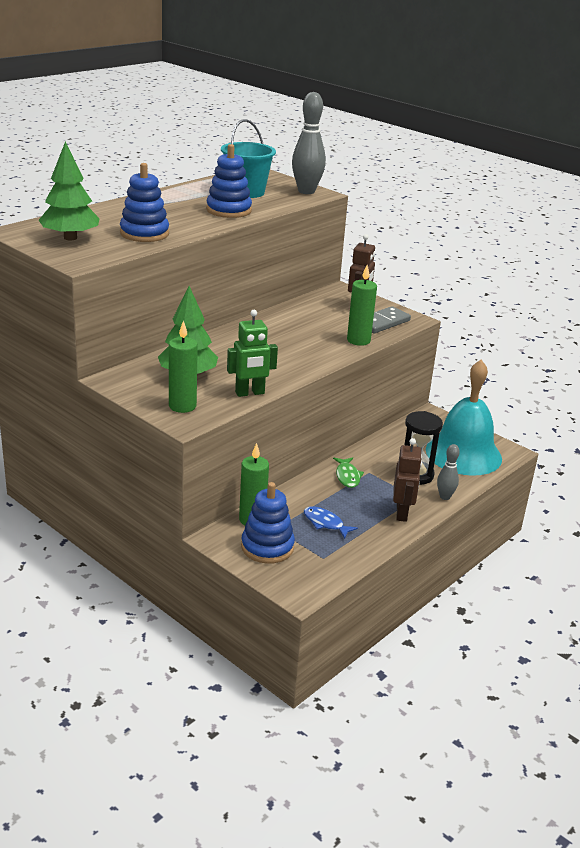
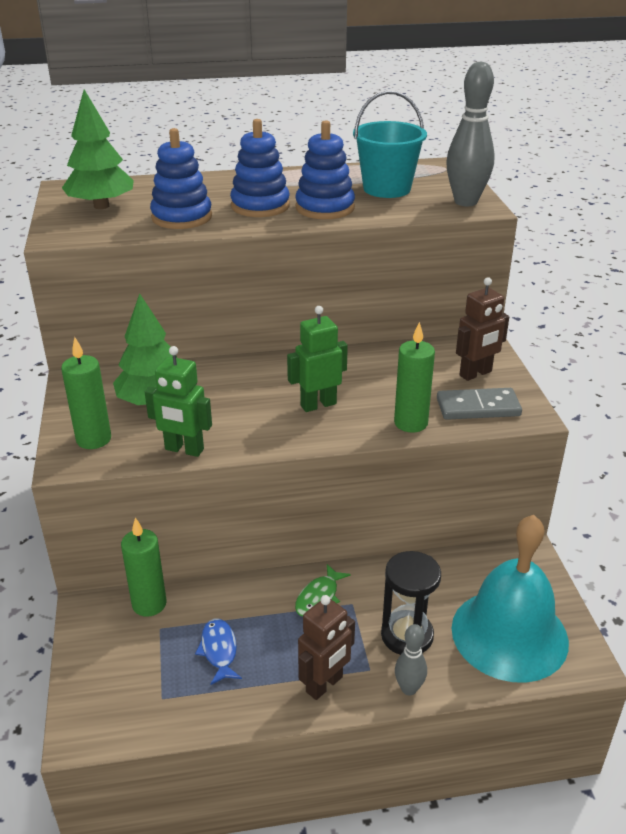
camera: 40 degrees right, 5 degrees up
blue stacking toy [241,482,295,564] -> blue stacking toy moved to [230,119,290,217]
none -> green robot [287,306,348,412]

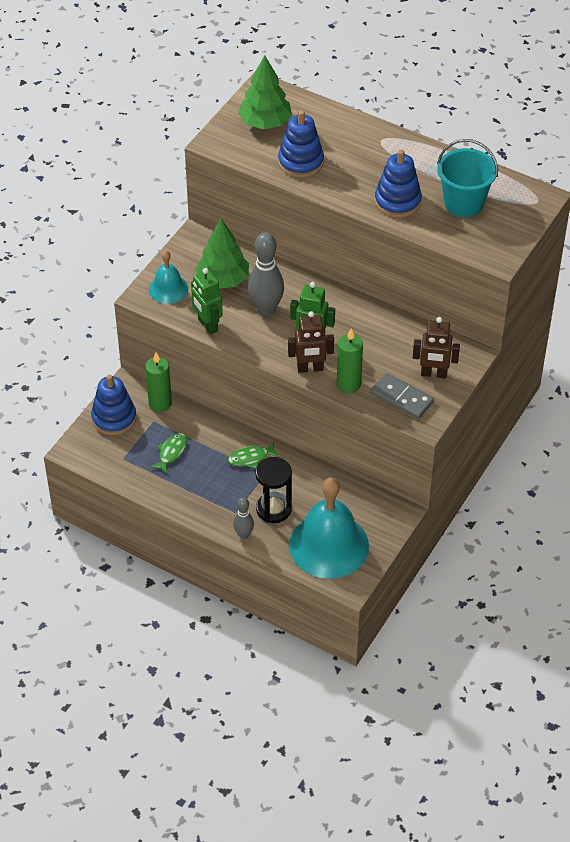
camera: 40 degrees right, 15 degrees up
green candle [61,337,111,449] -> turquoise bell [149,250,188,304]
blue fish [195,618,242,685] -> green fish [150,433,187,474]
blue stacking toy [230,119,290,217] -> blue stacking toy moved to [91,374,136,435]
brown robot [298,595,355,700] -> brown robot moved to [288,311,334,373]
grey bowling pin [446,61,495,206] -> grey bowling pin moved to [248,232,284,316]

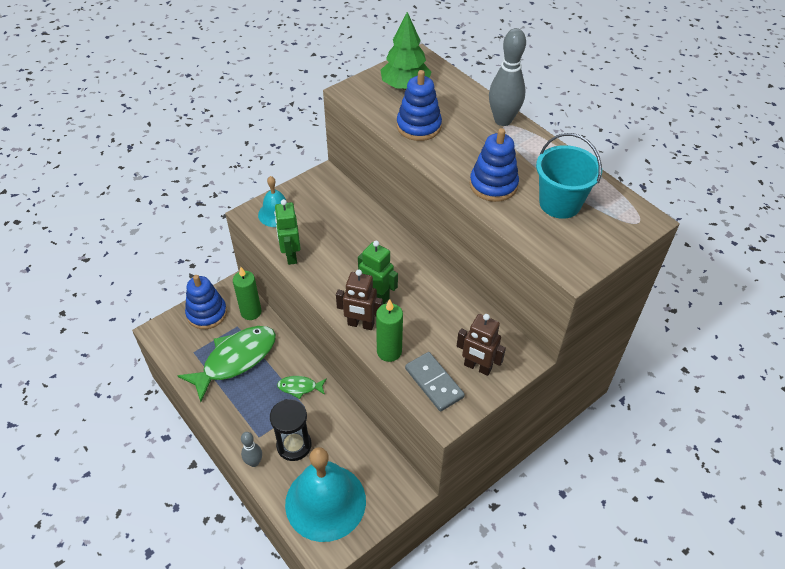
camera: 20 degrees right, 0 degrees up
green fish [150,433,187,474] -> green fish [178,326,276,402], size x2.15
green tree [196,219,249,289] -> none
grey bowling pin [248,232,284,316] -> grey bowling pin moved to [489,28,526,126]

